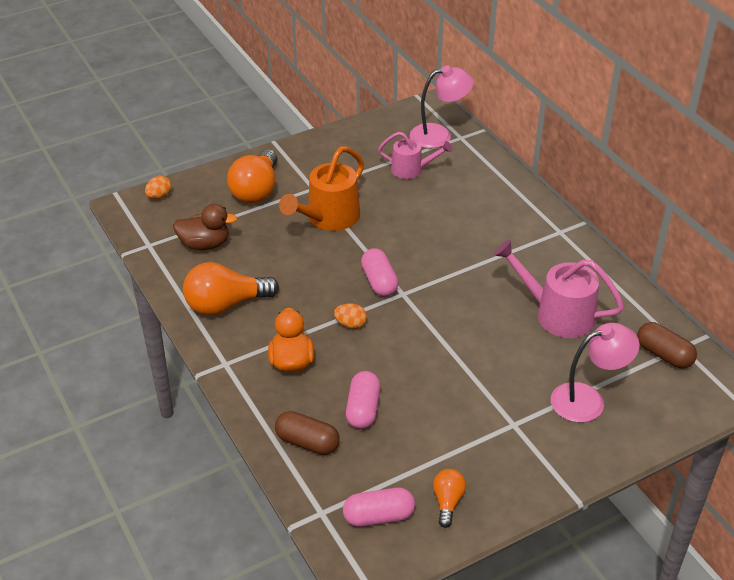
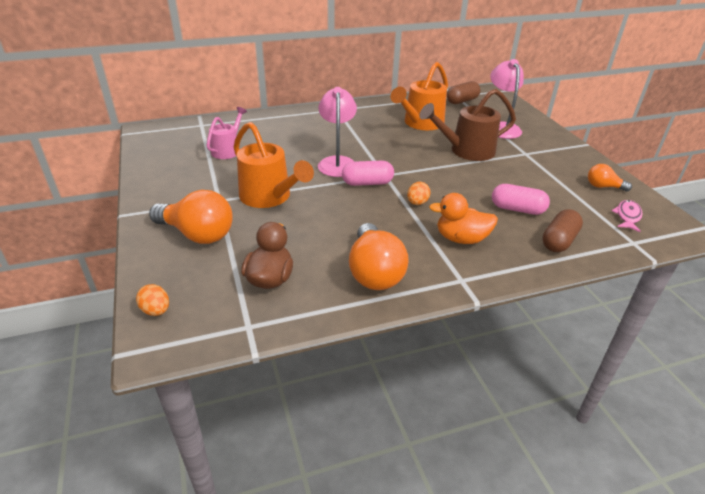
camera: 80 degrees left, 5 degrees down
pink capsule [343,487,415,527] -> pink fish [612,200,642,232]
pink lamp [410,65,474,148] -> pink lamp moved to [318,87,357,177]
pink watering can [493,240,624,338] -> orange watering can [390,62,448,130]
none -> brown watering can [419,88,516,161]

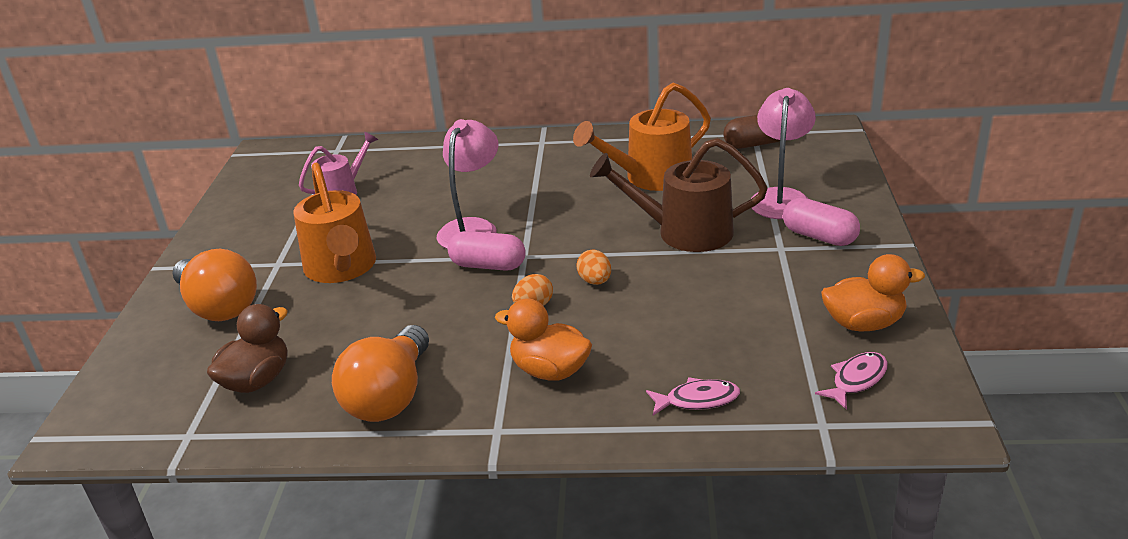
camera: 25 degrees right, 5 degrees down
orange egg [136,284,169,316] -> orange egg moved to [576,250,611,285]
pink capsule [492,184,550,215] -> pink capsule moved to [783,198,860,246]
brown capsule [542,209,583,252] -> pink fish [646,377,740,415]
orange light bulb [588,164,632,192] -> orange duck [821,254,925,331]

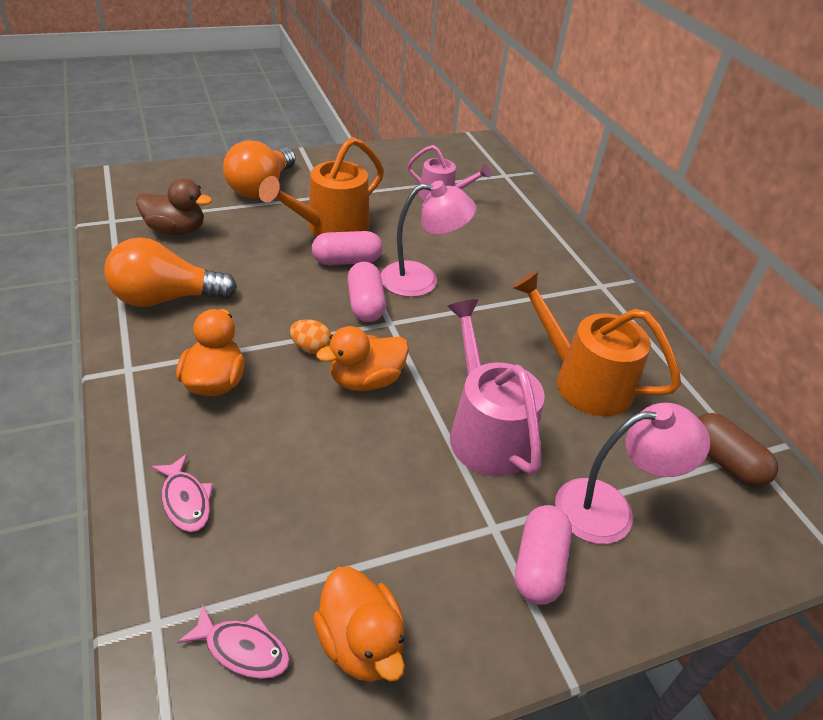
camera: 60 degrees right, 10 degrees up
orange egg [576,250,611,285] -> orange duck [316,326,409,391]
brown watering can [590,138,767,252] -> pink watering can [447,299,545,476]
none -> pink capsule [312,231,383,265]

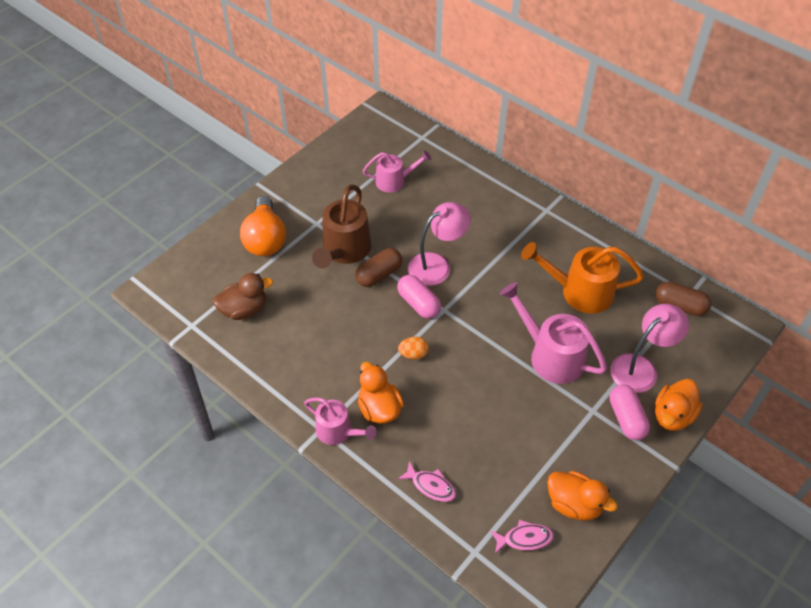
camera: 25 degrees left, 10 degrees up
orange light bulb [104,237,237,307] -> none
orange watering can [259,137,384,236] -> brown watering can [312,185,371,268]
pink capsule [312,231,383,265] -> brown capsule [355,248,402,287]
orange duck [316,326,409,391] -> orange duck moved to [655,379,702,431]
none -> pink watering can [304,397,376,445]

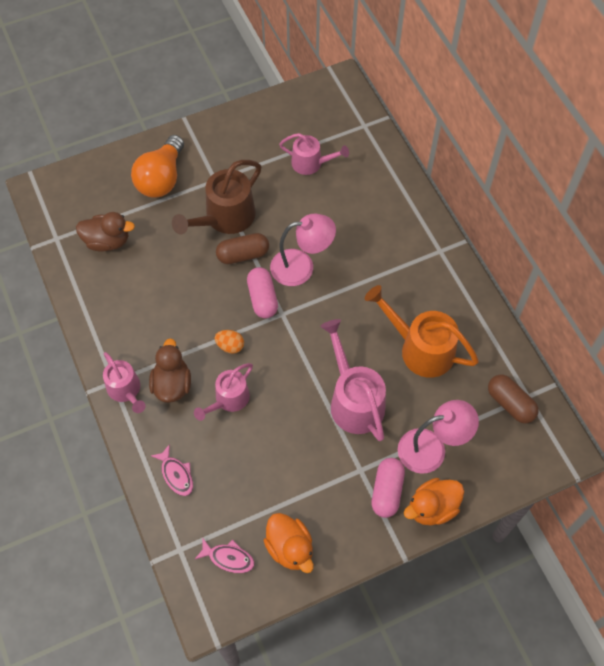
camera: 25 degrees right, 10 degrees up
orange duck [358,362,404,424] -> brown duck [149,338,191,403]
none -> pink watering can [194,363,253,421]

